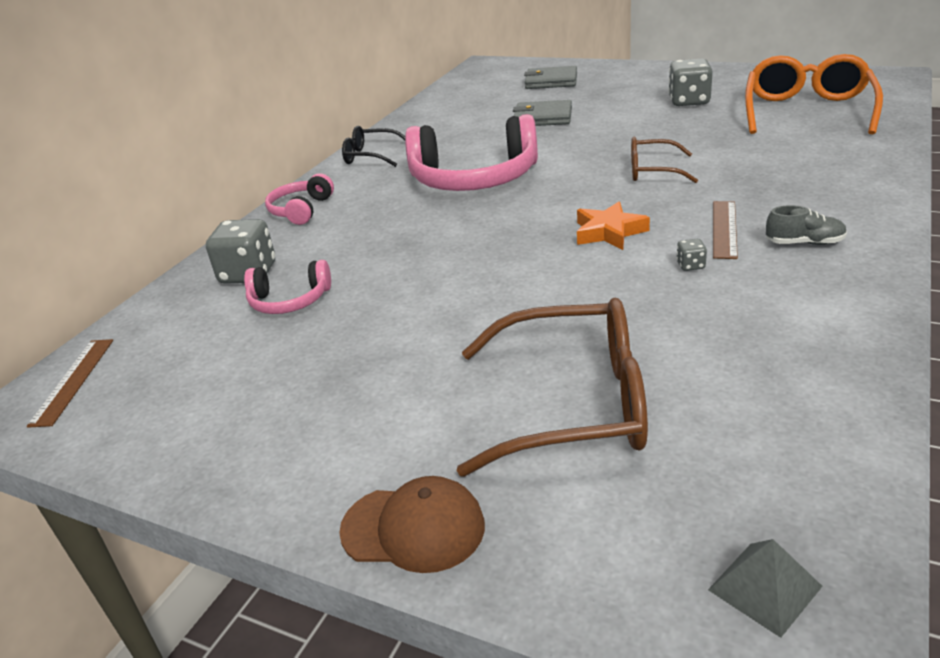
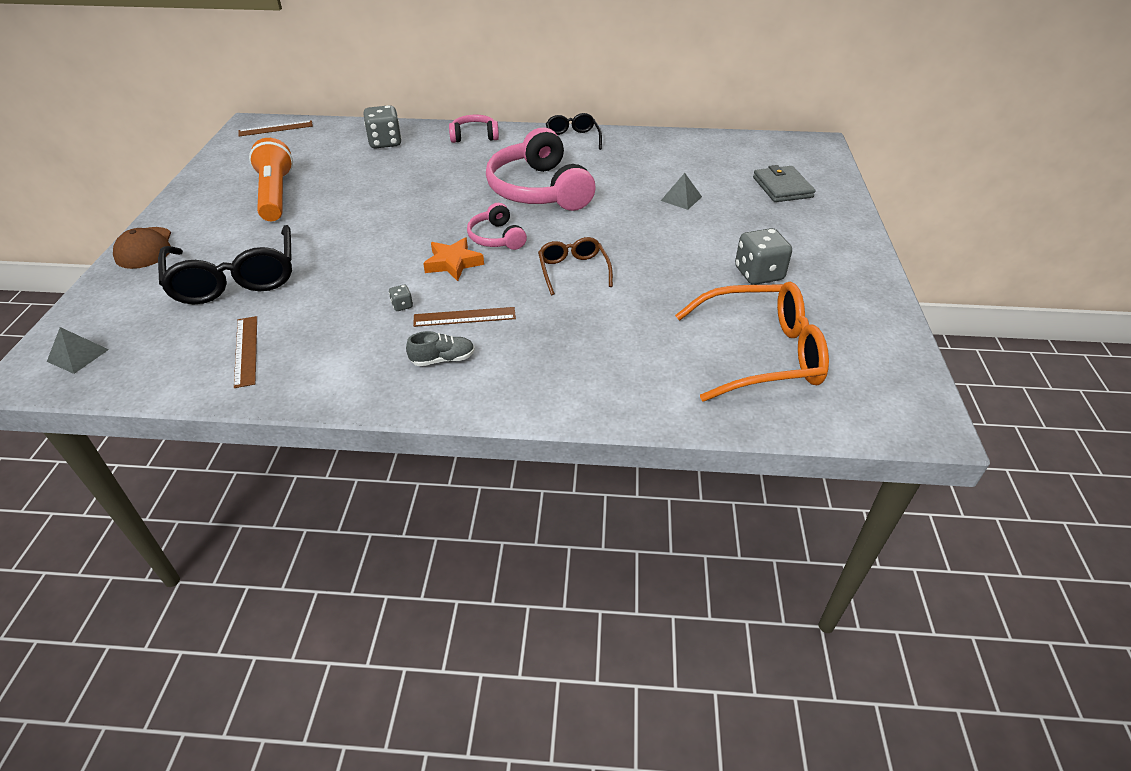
camera: 65 degrees right, 10 degrees up
pink headphones [244,260,331,314] -> pink headphones moved to [467,203,527,250]
brown glasses [457,298,648,477] -> black glasses [158,225,292,304]
grey wallet [513,100,572,126] -> grey pyramid [661,173,702,210]
grey shoe [766,205,847,245] -> grey shoe turned 90 degrees counterclockwise [406,331,475,366]
none -> brown ruler [234,316,257,388]
none -> orange flashlight [249,138,293,221]

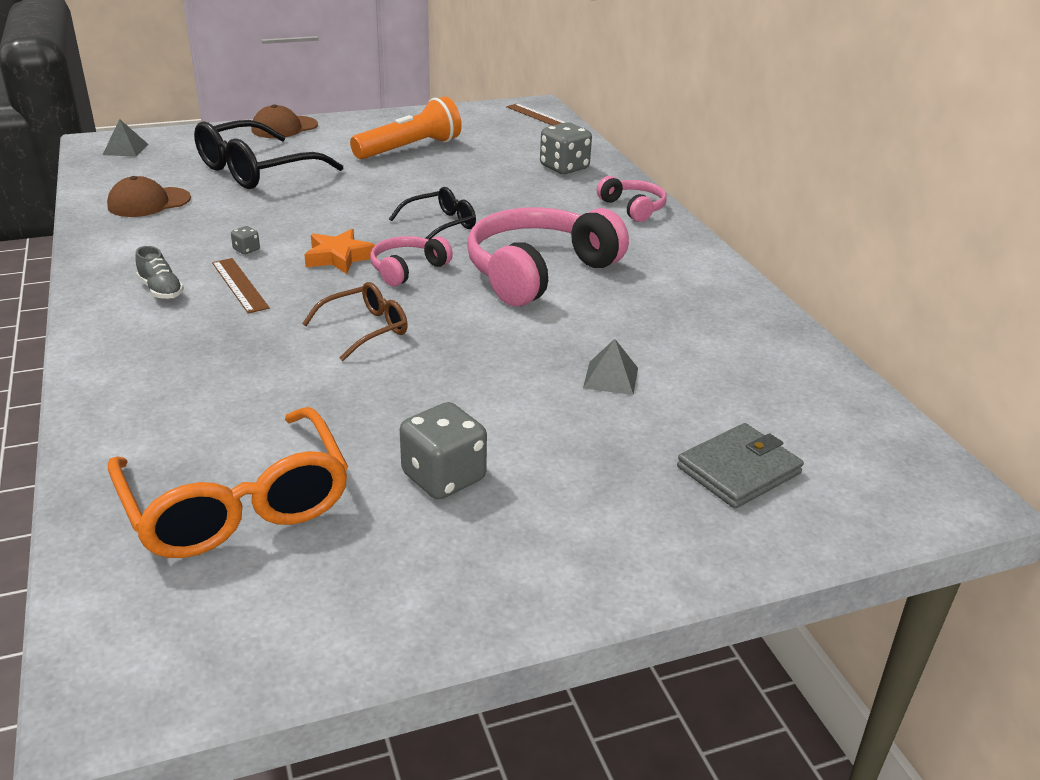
camera: 65 degrees right, 10 degrees down
brown ruler [234,316,257,388] -> brown cap [107,176,191,217]
black glasses [546,113,602,150] -> black glasses moved to [389,187,476,240]

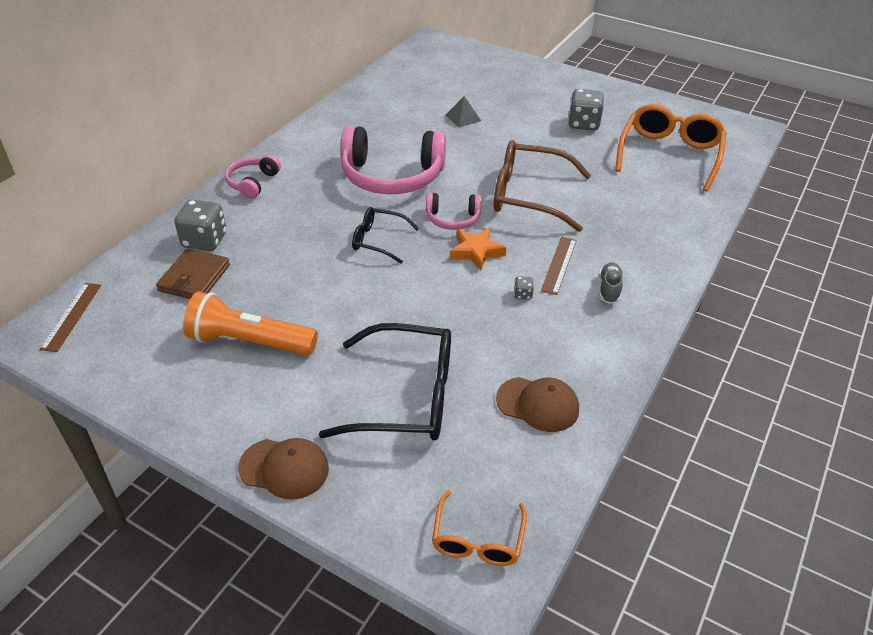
camera: 130 degrees left, 10 degrees up
grey pyramid [103,119,148,157] -> orange glasses [432,490,527,566]
brown glasses [302,282,408,361] -> brown glasses [494,140,591,232], size x1.81
grey wallet [677,423,804,509] -> none
none -> brown wallet [156,248,230,299]

